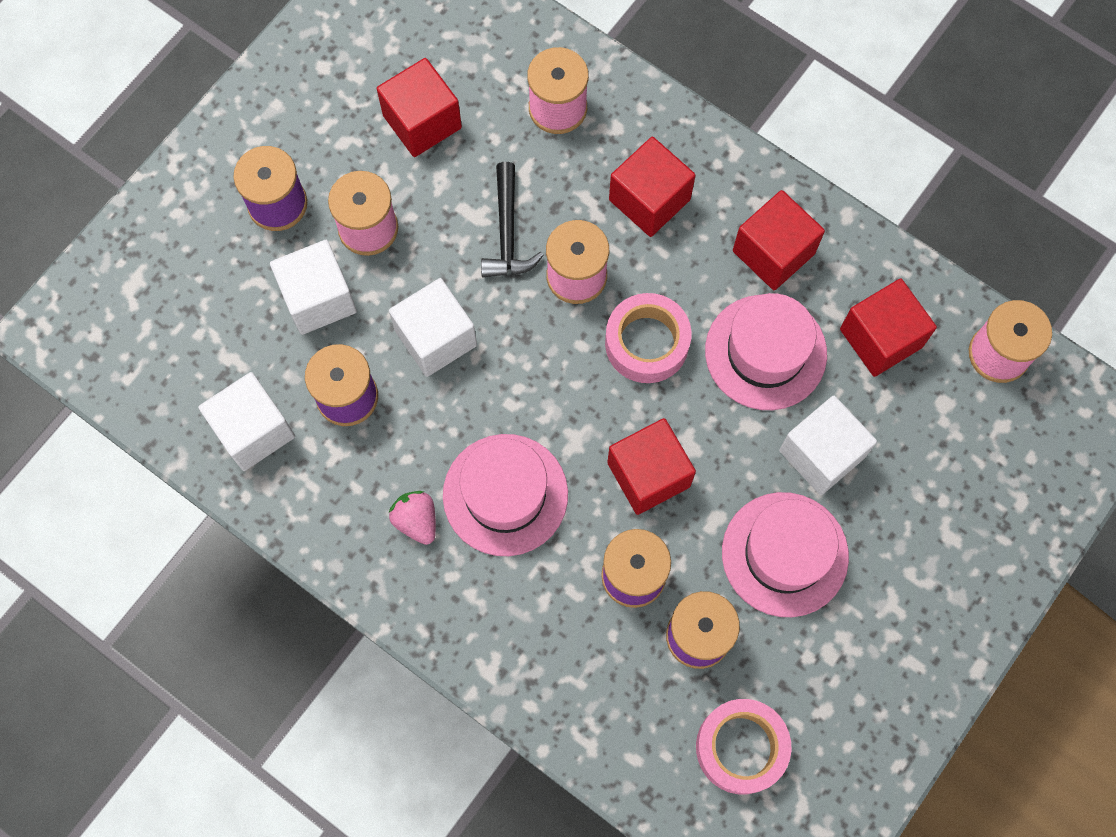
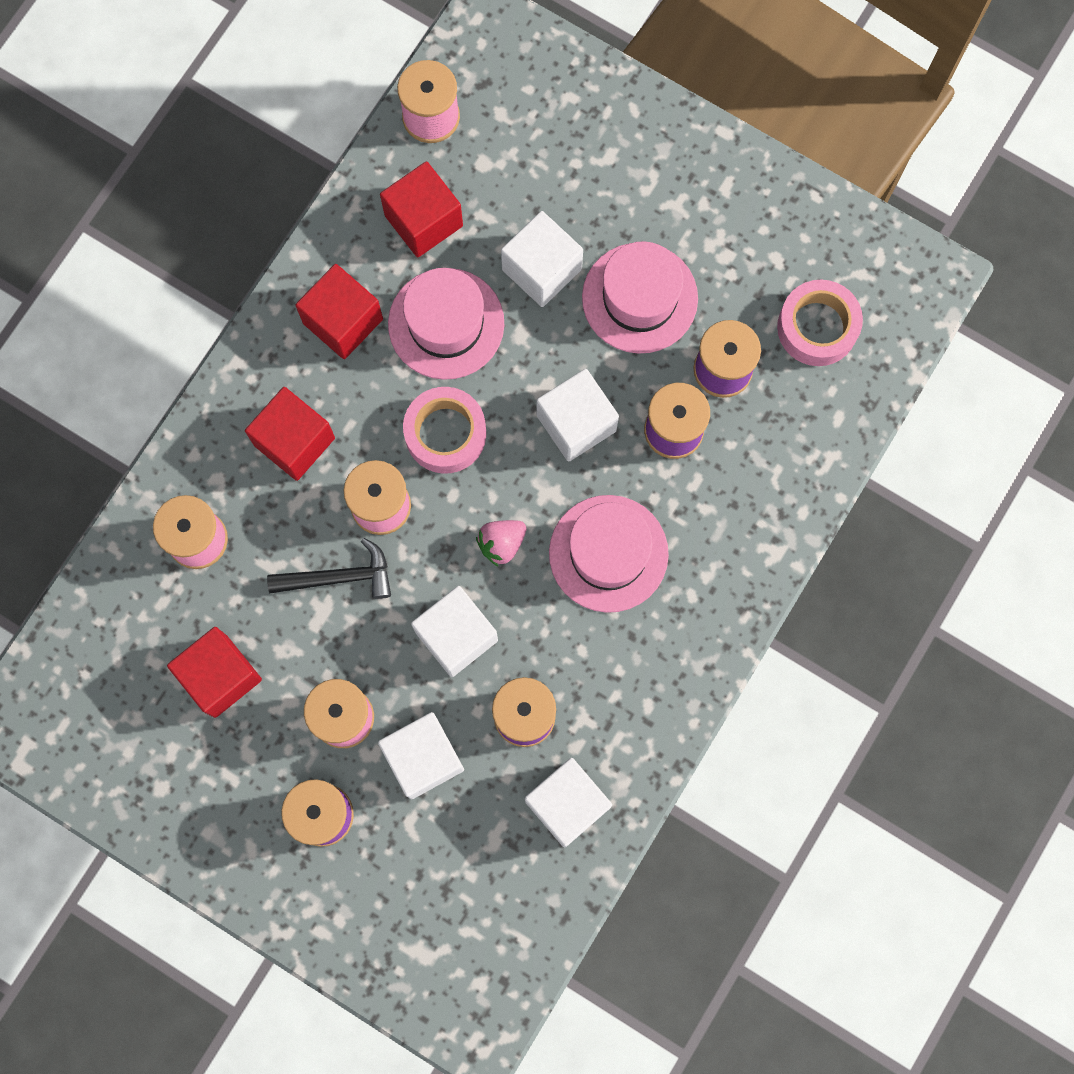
camera: 95 degrees left, 5 degrees up
pink strawberry [389,491,436,545] -> pink strawberry moved to [476,520,527,567]
red cube [607,418,696,515] -> white cube [537,369,619,462]

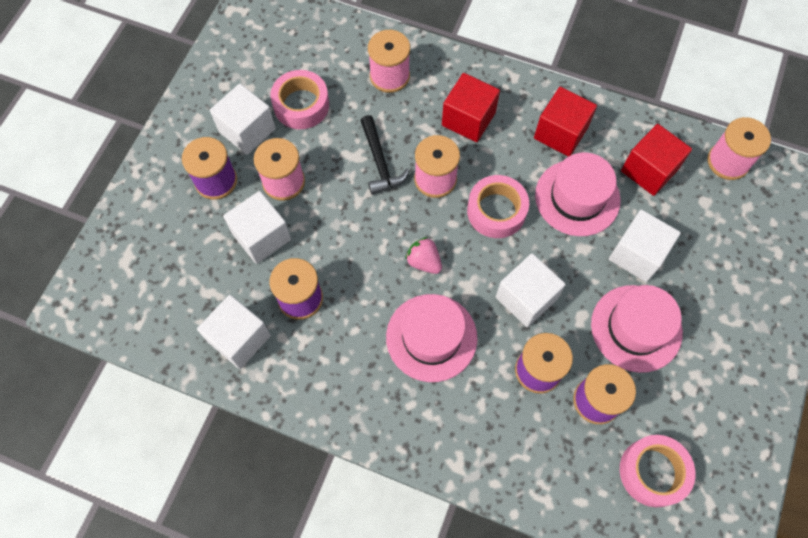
camera: 80 degrees right, 10 degrees down
red cube [167,627,262,718] -> pink tape [270,70,329,129]
white cube [411,586,498,677] -> white cube moved to [210,84,275,155]

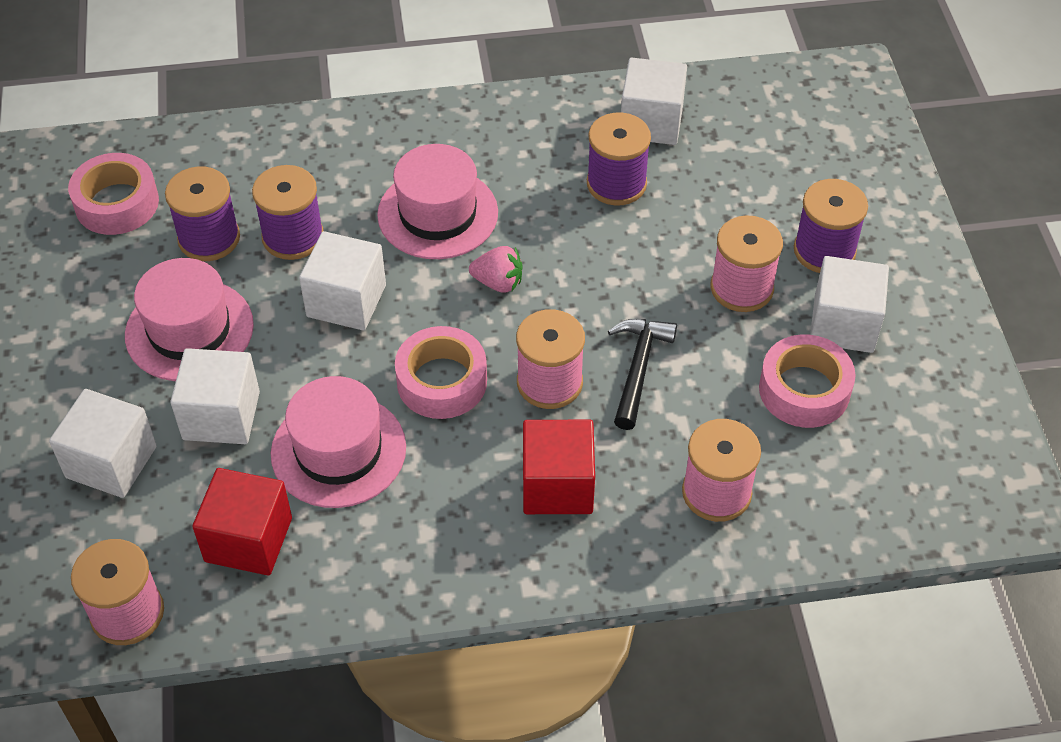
camera: 150 degrees right, 15 degrees down
white cube [223,191,291,264] -> white cube moved to [49,389,157,498]
black hammer [360,115,410,195] -> black hammer turned 60 degrees clockwise [608,319,677,430]
red cube [534,87,597,157] -> none

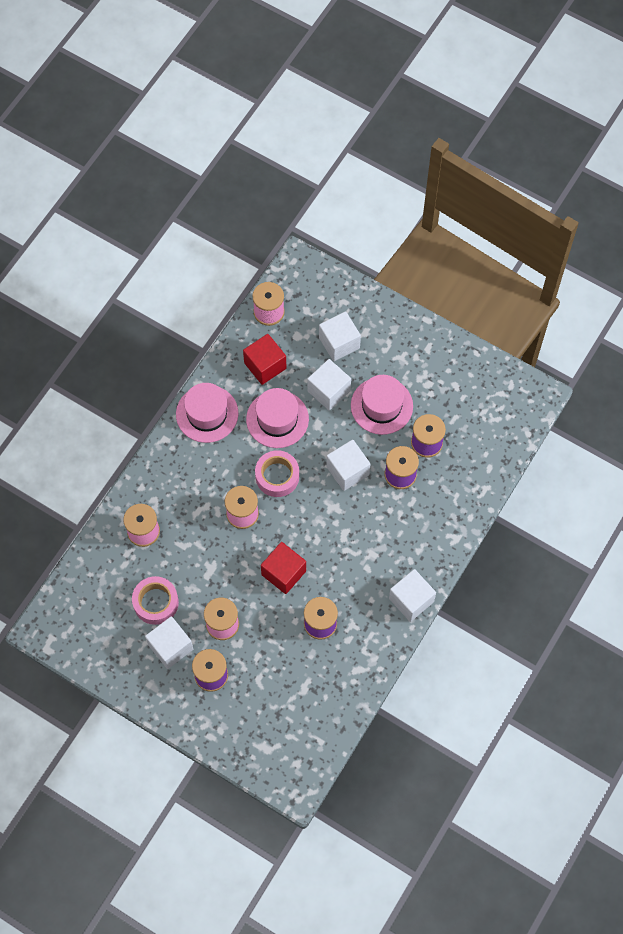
camera: 130 degrees right, 15 degrees up
pink tape [68,153,159,235] -> none
pink hat [377,144,498,259] -> pink hat moved to [176,383,238,443]
pink strawberry [469,246,523,293] -> none
red cube [523,420,595,514] -> red cube moved to [261,542,306,594]
black hammer [608,319,677,430] -> none
white cube [621,58,687,145] -> white cube moved to [389,569,436,622]

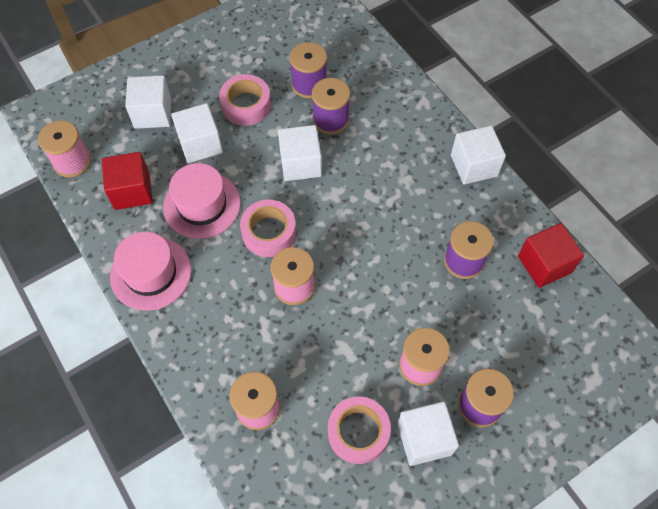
camera: 65 degrees left, 5 degrees down
red cube [261,542,306,594] -> red cube moved to [518,223,584,288]
pink hat [351,375,413,435] -> pink tape [219,74,271,126]

